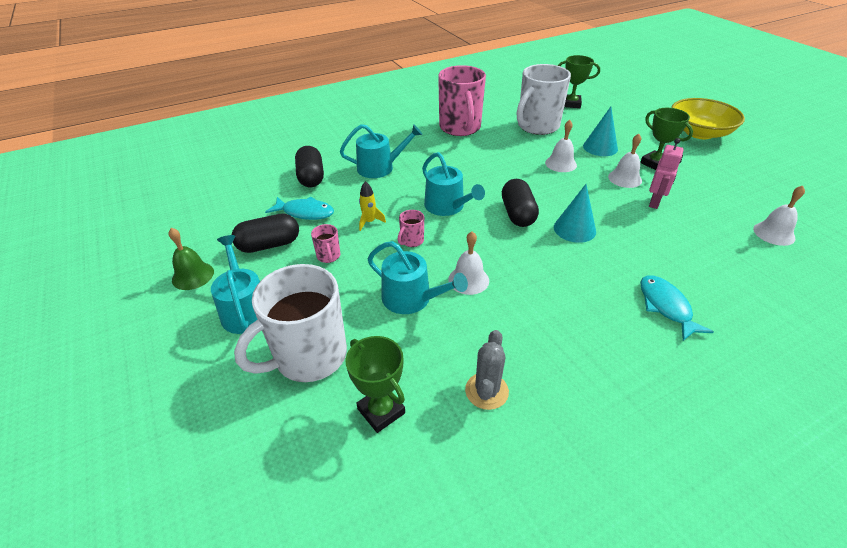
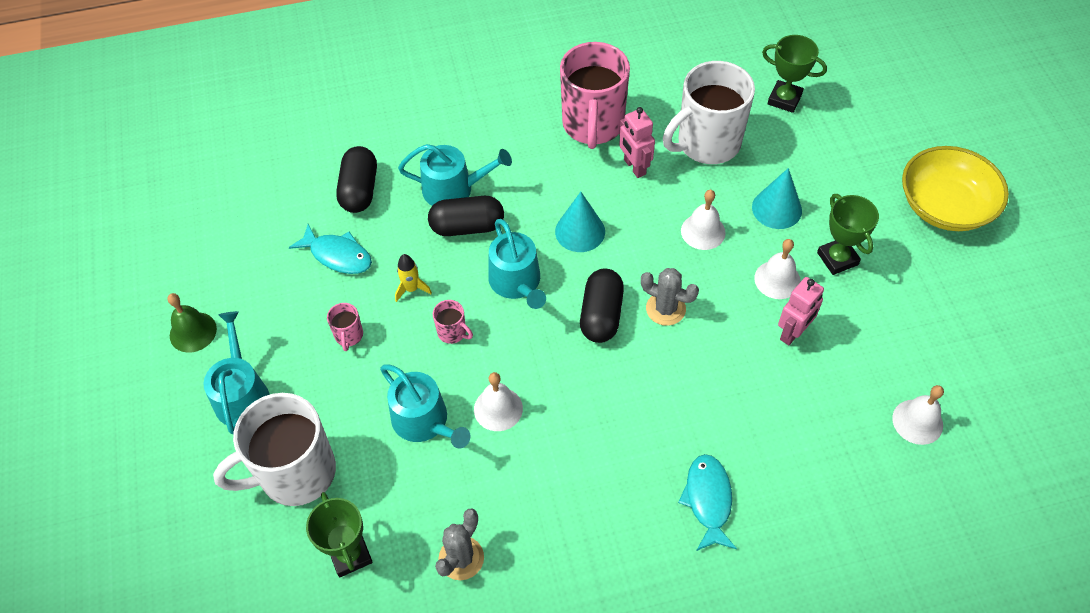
camera: 15 degrees right, 15 degrees up
black capsule [232,214,299,253] -> black capsule moved to [428,196,504,236]
pink mug [398,210,424,247] -> pink mug turned 105 degrees counterclockwise [433,300,473,344]
turquoise cone [554,184,596,243] -> turquoise cone moved to [555,192,605,252]
none -> pink robot [619,107,655,178]
none -> grey cactus [641,268,699,326]

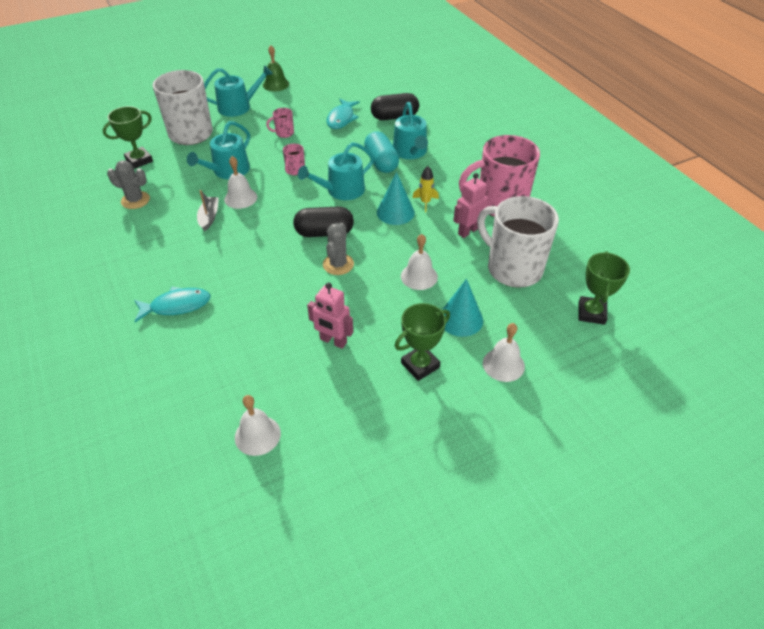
camera: 75 degrees right, 10 degrees down
yellow rocket [395,254,432,302] -> yellow rocket moved to [413,166,439,213]
black capsule [428,196,504,236] -> turquoise capsule [364,131,399,173]
white bell [754,239,801,299] -> white bell moved to [483,323,525,382]
yellow bowl [902,146,1009,231] -> none
none -> grey boat [197,190,219,231]

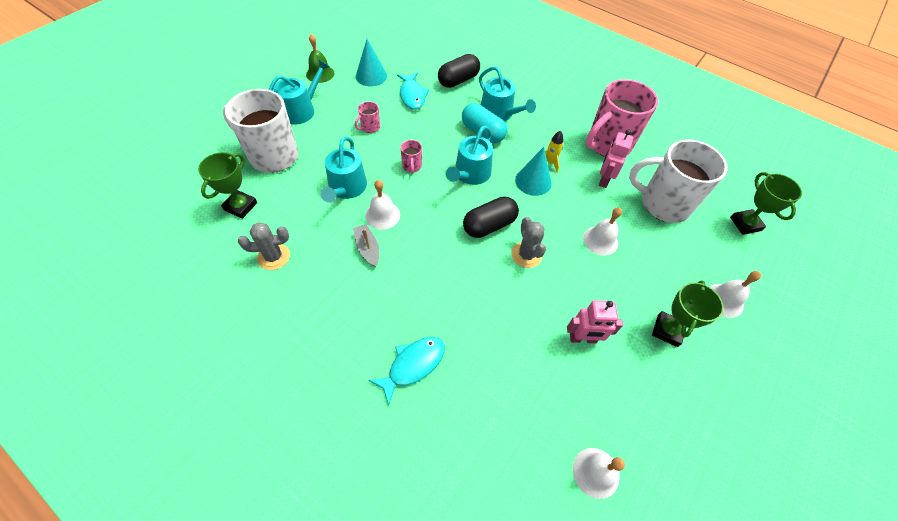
camera: 30 degrees left, 10 degrees up
turquoise cone [442,279,483,337] -> turquoise cone moved to [356,39,387,86]

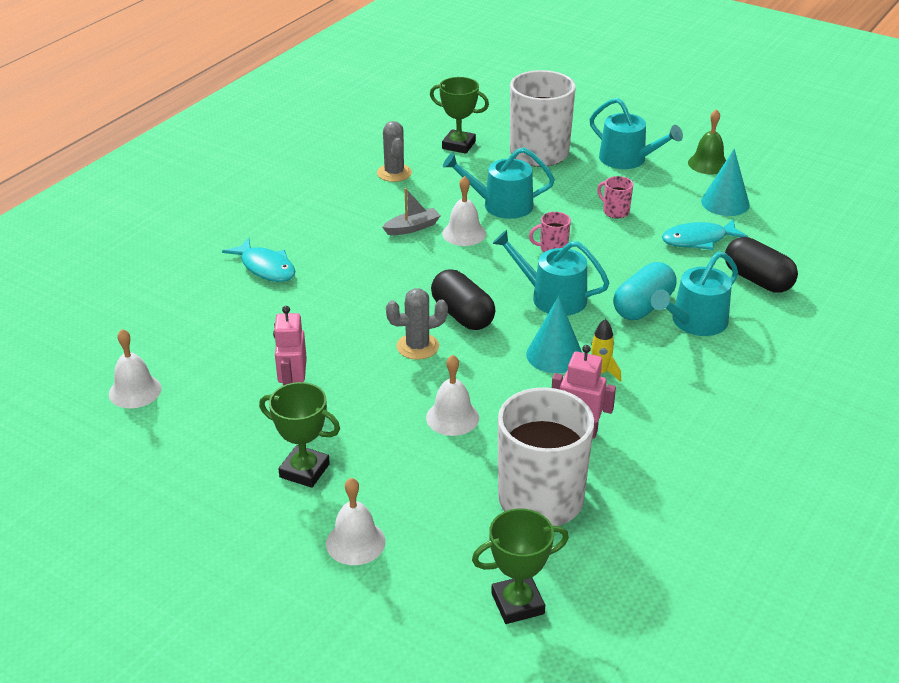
camera: 90 degrees right, 20 degrees down
pink mug [586,79,658,157] -> none

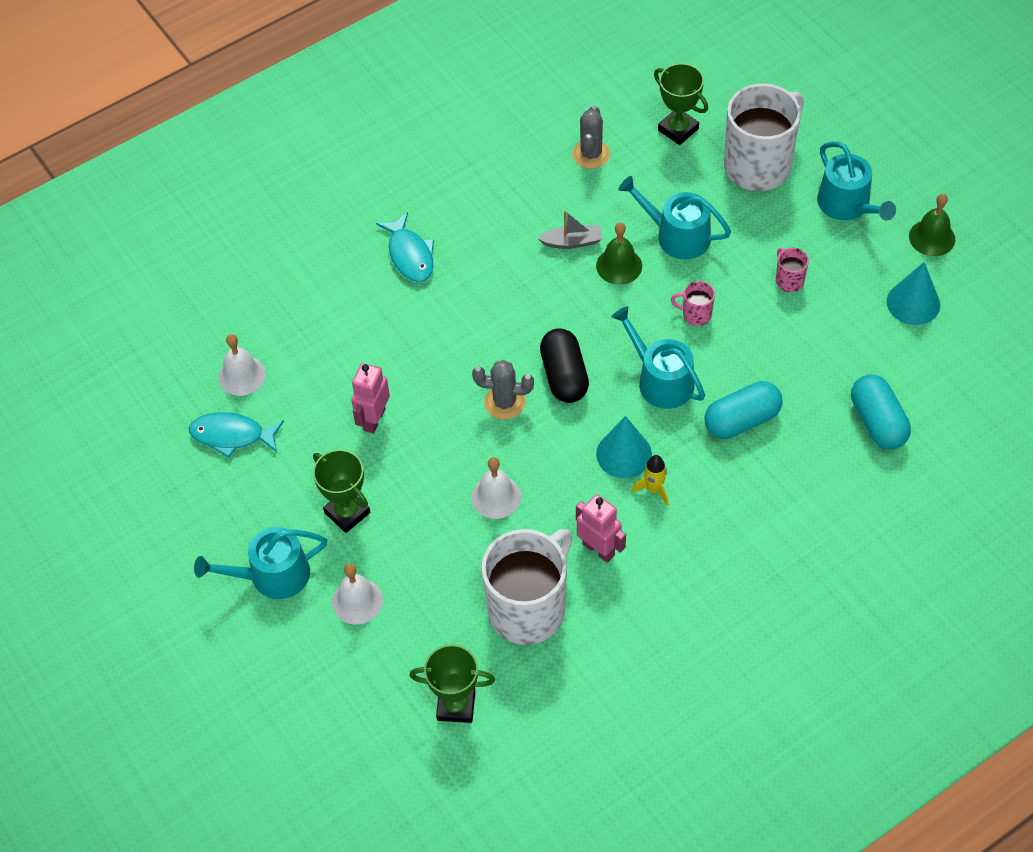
camera: 25 degrees right, 20 degrees up
white bell [442,176,486,246] -> green bell [596,222,642,285]
turquoise watering can [651,252,738,336] -> turquoise watering can moved to [194,527,327,599]
turquoise fish [662,219,748,250] -> turquoise fish moved to [189,412,284,458]
black capsule [725,237,798,293] -> turquoise capsule [851,374,911,450]

